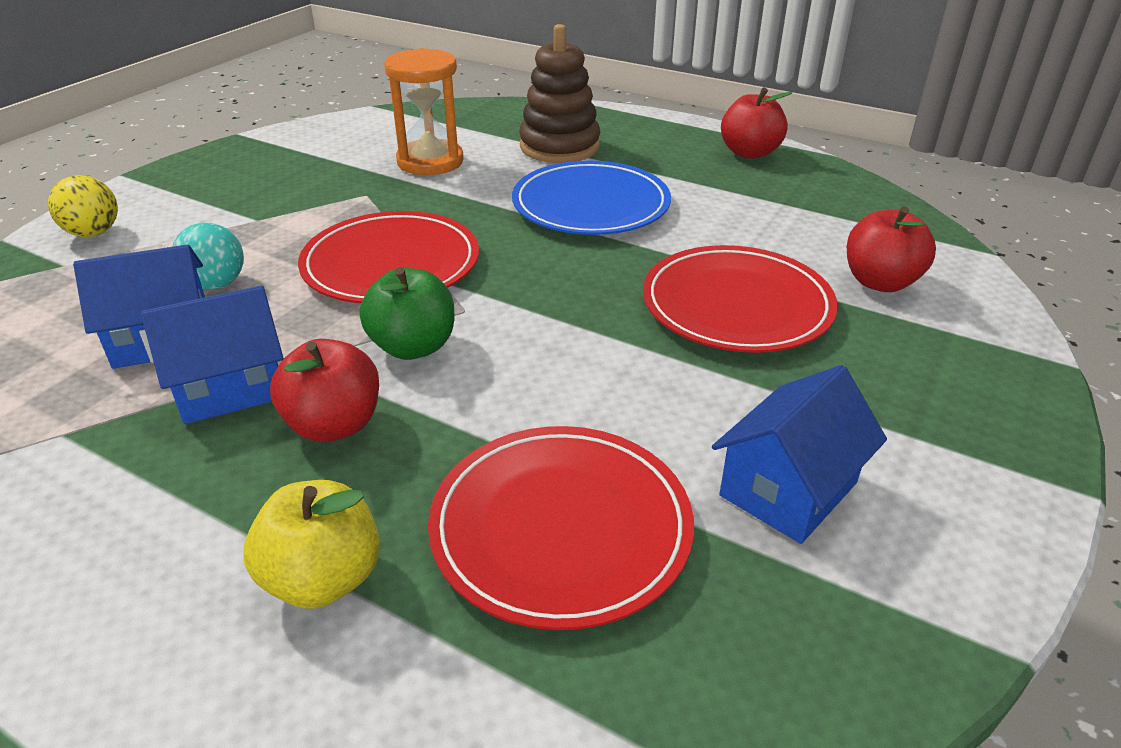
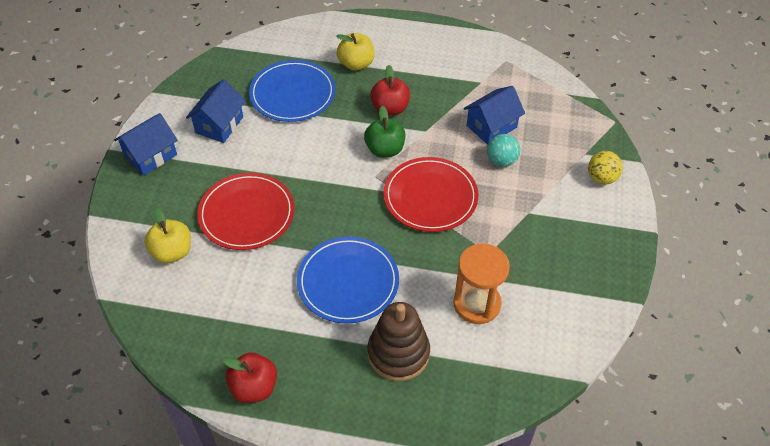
camera: 160 degrees right, 15 degrees up
blue house [141,286,283,424] -> blue house moved to [114,113,178,176]
red plate [428,426,694,630] -> blue plate [249,60,336,122]
red apple [847,206,936,292] -> yellow apple [144,208,191,263]

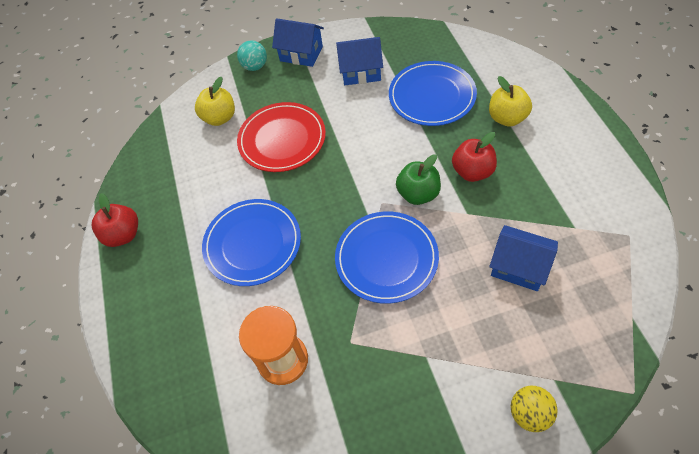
camera: 70 degrees right, 5 degrees up
brown stacking toy [367,302,430,381] -> none
red plate [383,157,478,232] -> blue plate [335,212,439,304]
turquoise ball [487,134,520,167] -> turquoise ball moved to [237,40,267,71]

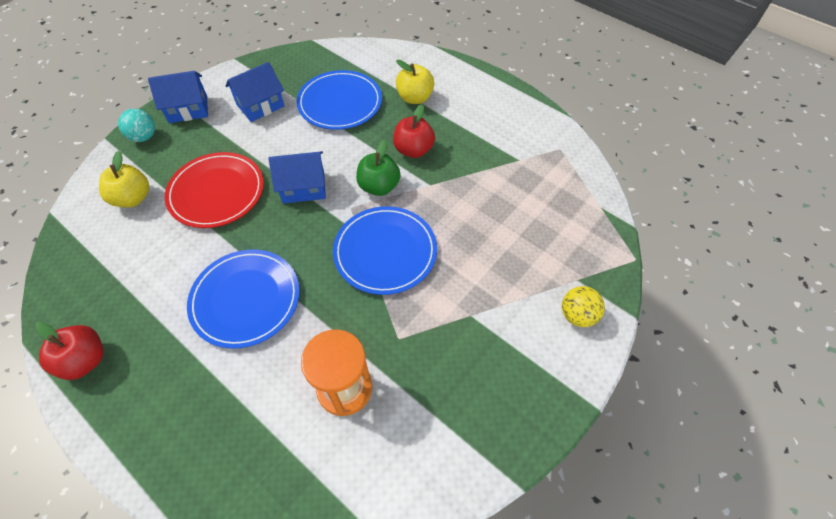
camera: 40 degrees left, 0 degrees up
blue house [489,225,558,291] -> blue house moved to [268,151,326,204]

